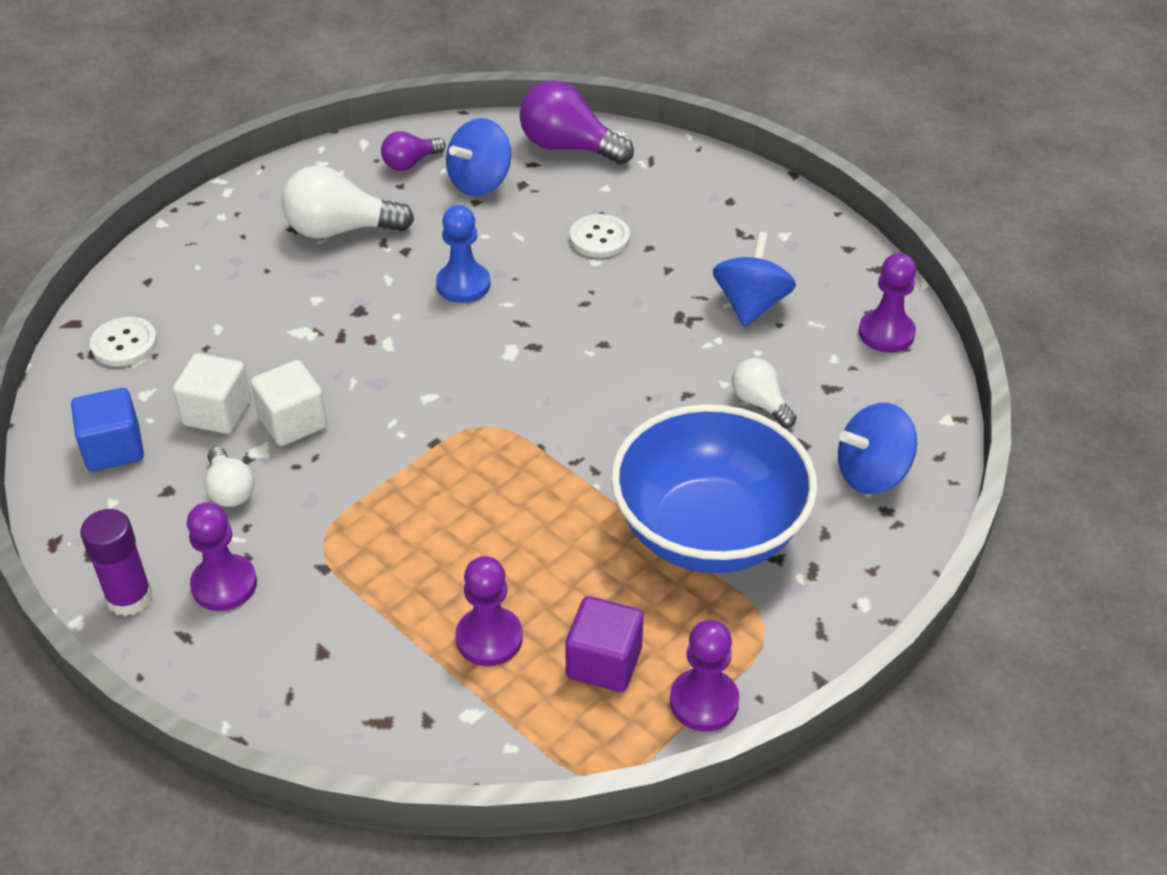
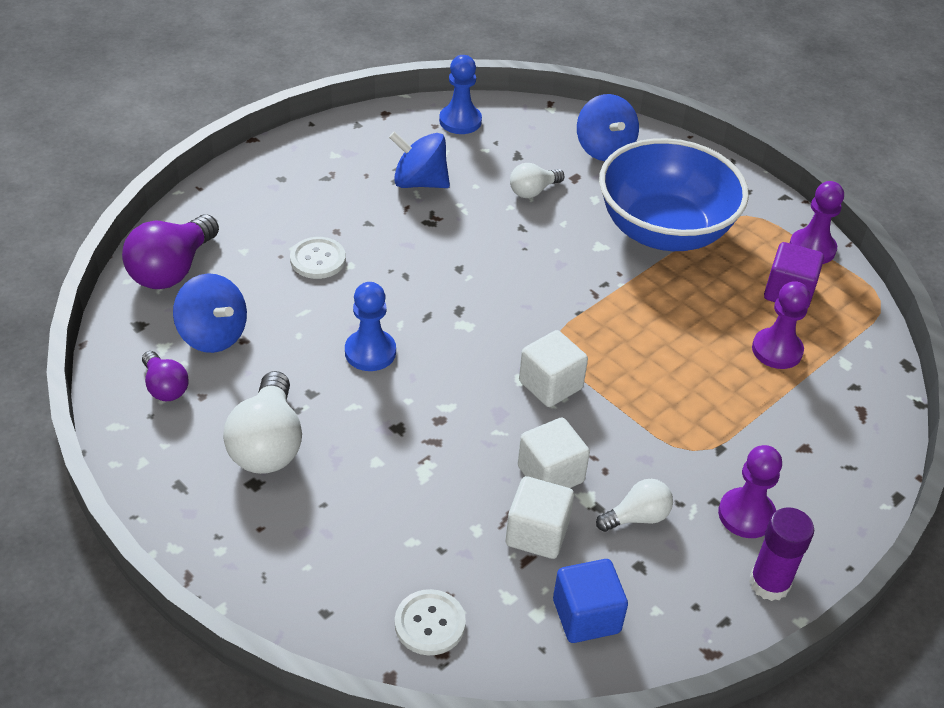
camera: 90 degrees left, 0 degrees up
purple pawn [859,253,916,353] -> blue pawn [439,55,482,134]
none -> white cube [519,330,588,407]

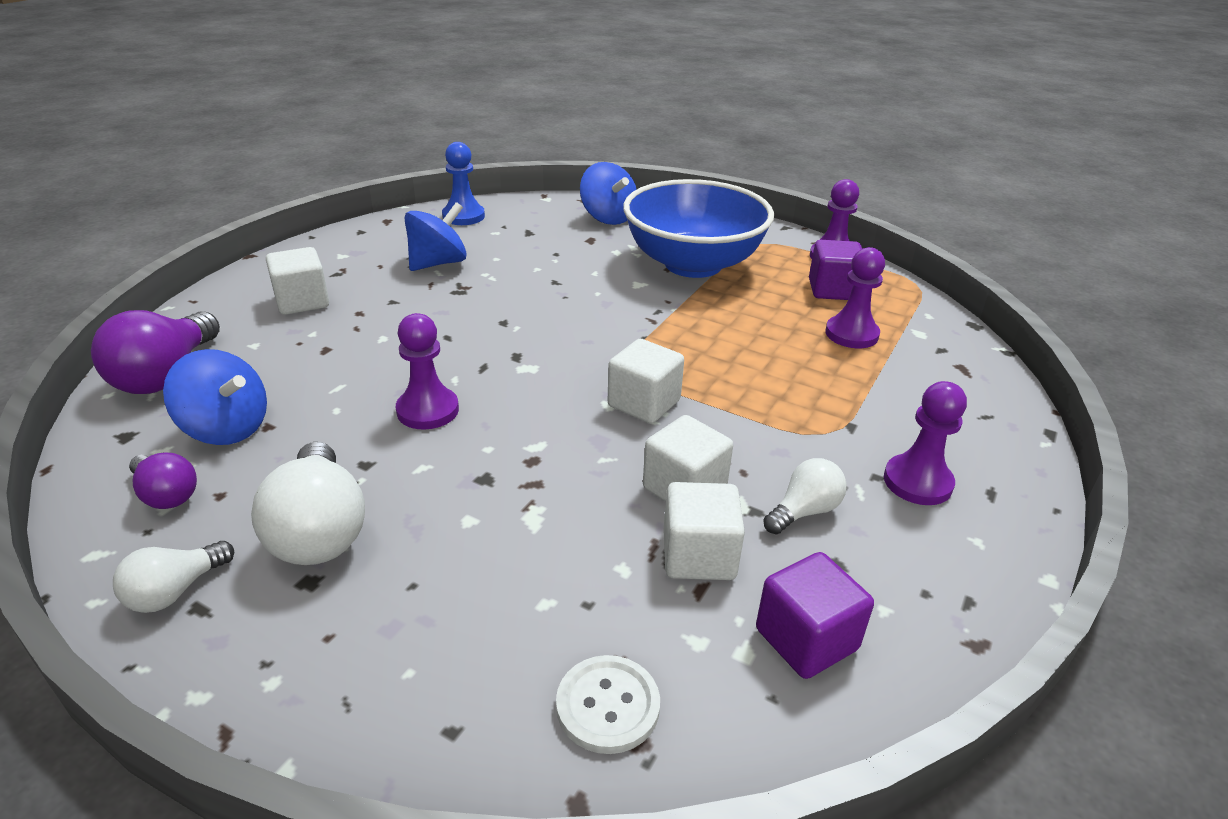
camera: 15 degrees left, 10 degrees down
white button [290,237,346,279] -> none
blue pawn [345,282,396,371] -> purple pawn [396,313,459,430]
blue spinning top [389,131,450,188] -> blue spinning top turned 135 degrees clockwise [404,202,467,271]
white light bulb [510,163,564,198] -> white light bulb moved to [113,541,234,613]
blue cube [553,559,628,643] -> purple cube [756,552,874,679]
purple glue stick [749,507,814,601] -> none
none -> white cube [266,247,329,315]

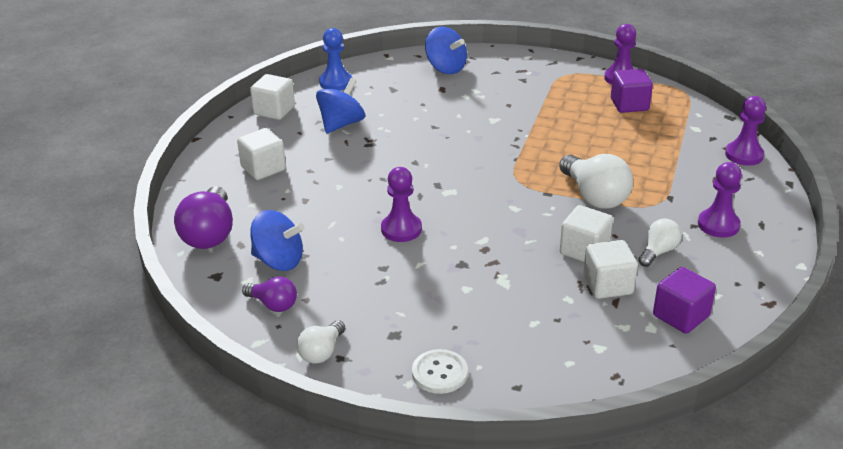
camera: 10 degrees left, 0 degrees up
white light bulb [251,442,365,565] -> white light bulb moved to [559,154,633,209]
white button [556,655,660,754] -> white button moved to [412,349,468,394]
white cube [608,339,684,424] -> white cube moved to [250,74,295,120]
blue bowl [623,179,774,278] -> none
purple pawn [825,247,885,348] -> purple pawn moved to [725,96,766,166]

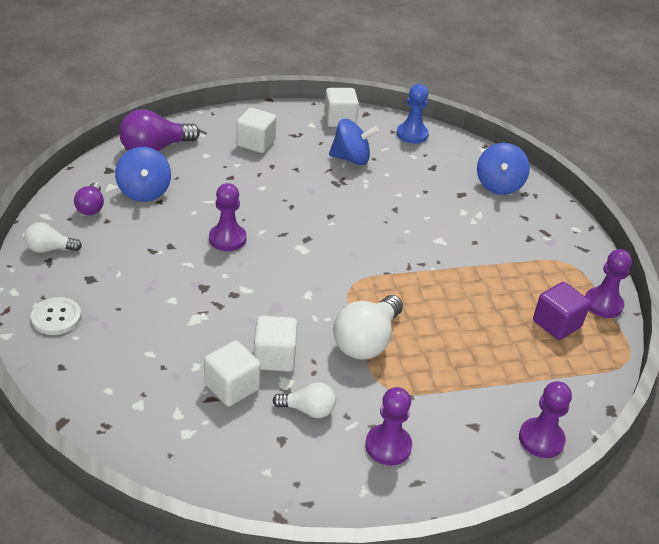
camera: 55 degrees right, 5 degrees up
purple cube [653,267,716,334] -> none

